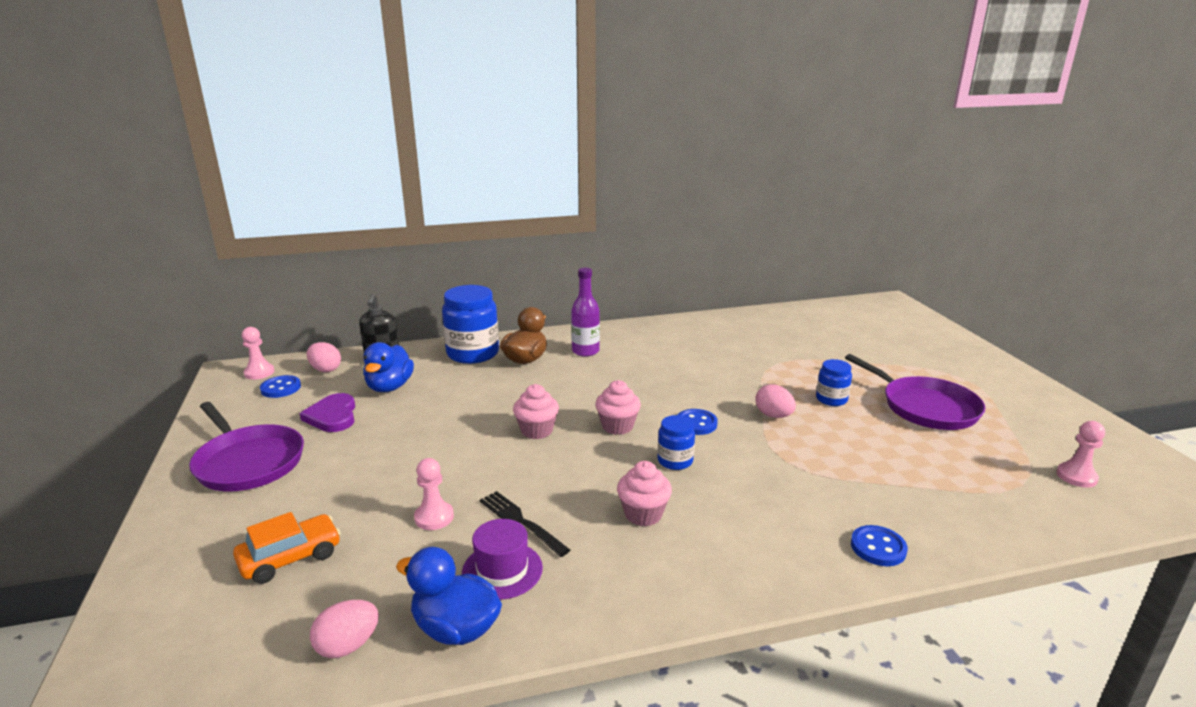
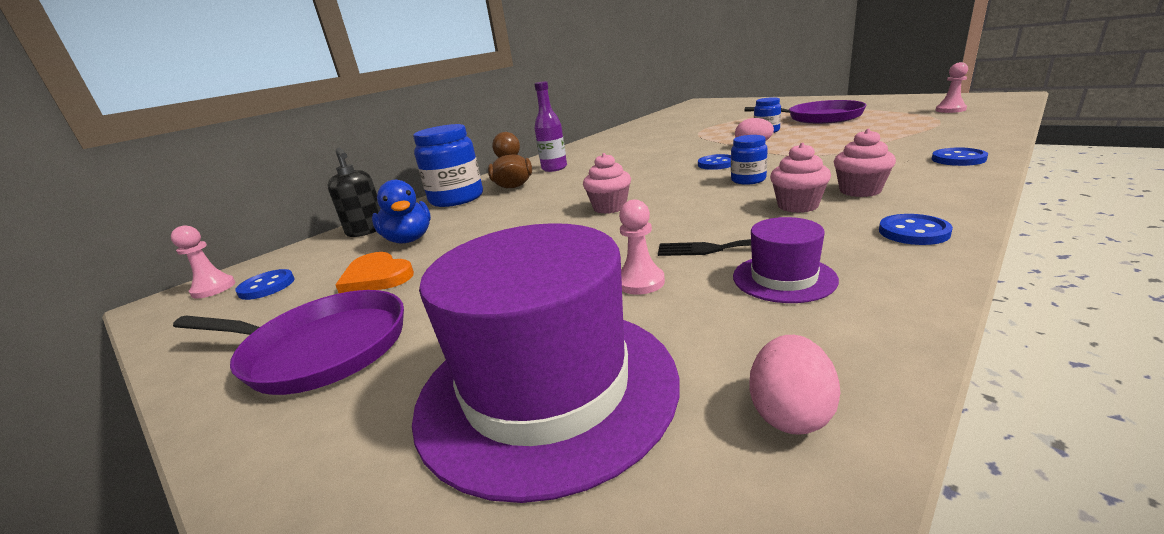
camera: 30 degrees left, 0 degrees up
orange car [233,512,341,584] -> purple hat [412,223,679,503]
purple heart [299,393,355,432] -> orange heart [336,252,414,293]
pink egg [307,342,341,372] -> none
blue duck [396,547,502,645] -> none
pink cupcake [595,380,641,435] -> pink cupcake moved to [834,129,896,197]
none -> blue button [879,214,953,245]

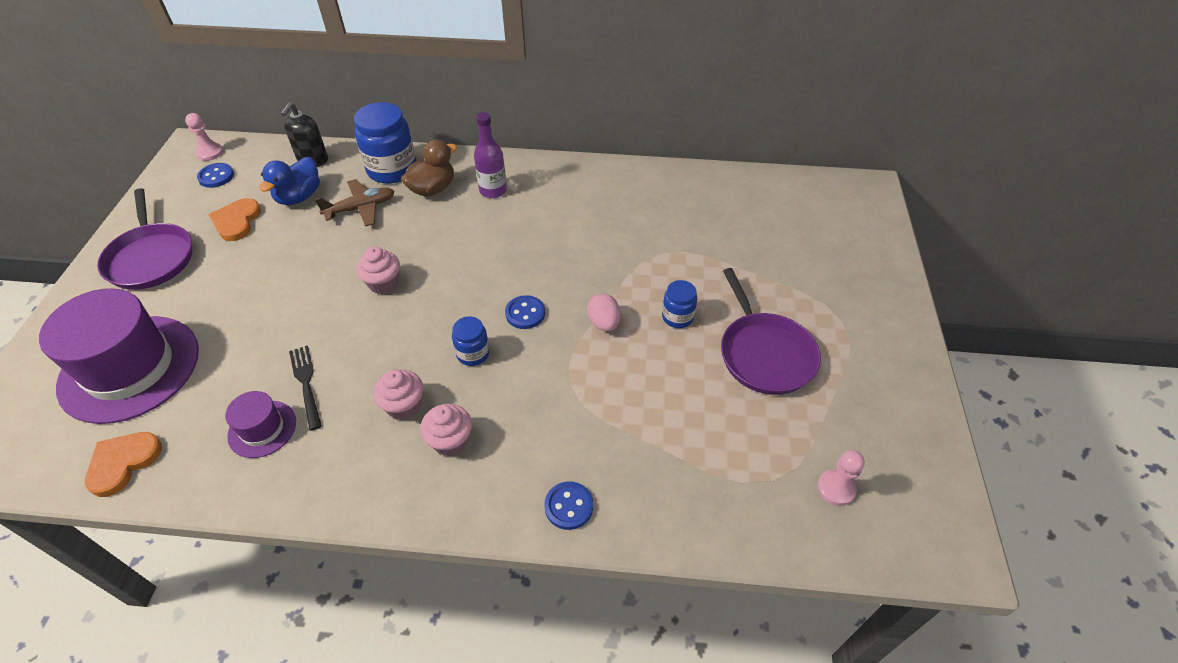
camera: 50 degrees right, 25 degrees up
pink pawn [619,200,665,295] -> none
pink egg [749,335,840,435] -> orange heart [85,432,162,497]
blue button [879,214,953,245] -> none
none -> brown plane [315,179,395,227]

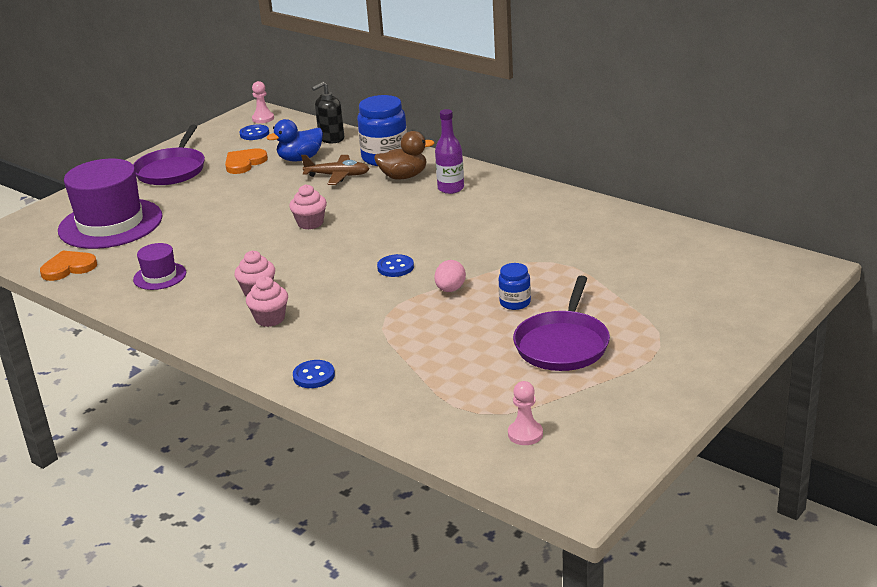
camera: 35 degrees right, 20 degrees down
black fork [289,345,322,431] -> none
blue jar [452,316,490,366] -> none

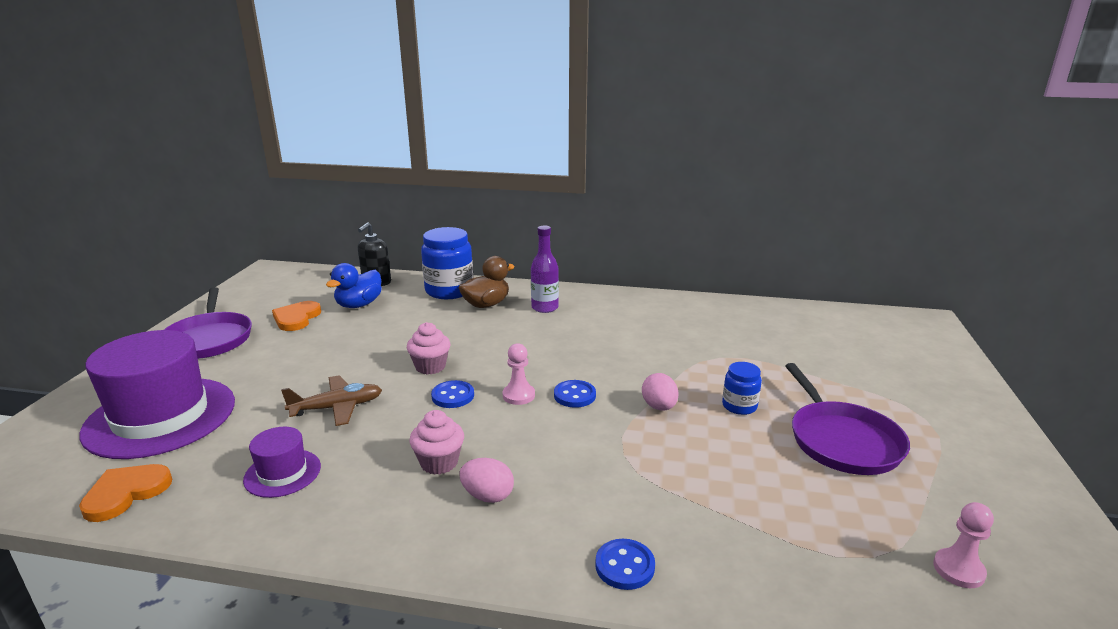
camera: 30 degrees left, 5 degrees down
blue button [239,125,269,140] -> blue button moved to [431,380,474,408]
pink cupcake [246,276,288,327] -> pink egg [459,458,514,503]
pink pawn [252,81,274,123] -> pink pawn moved to [503,343,535,405]
brown plane [301,155,370,185] -> brown plane moved to [281,375,382,426]

